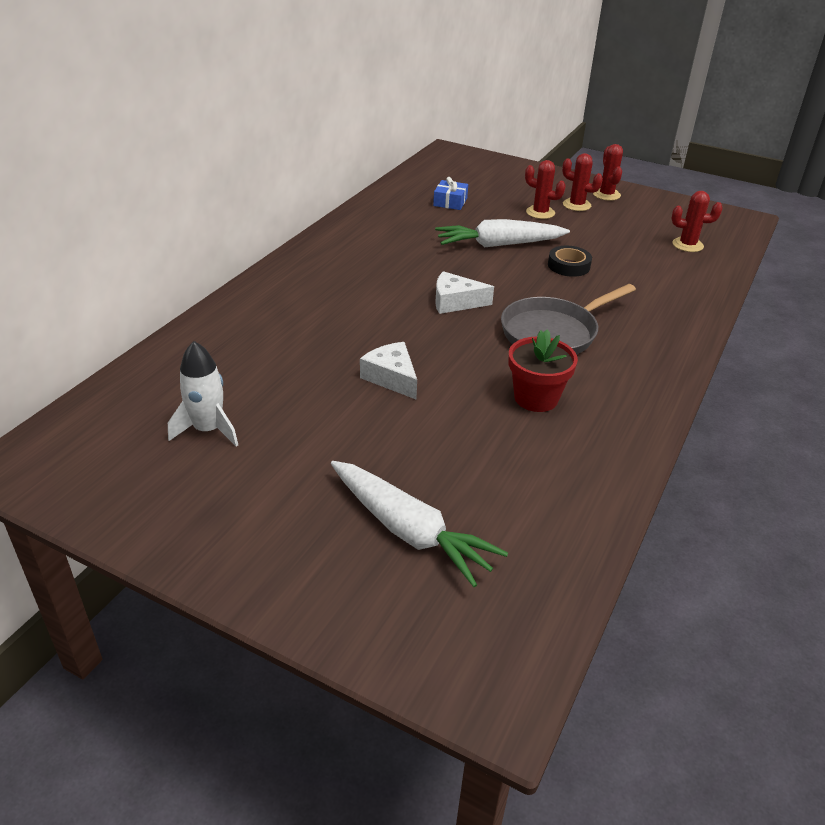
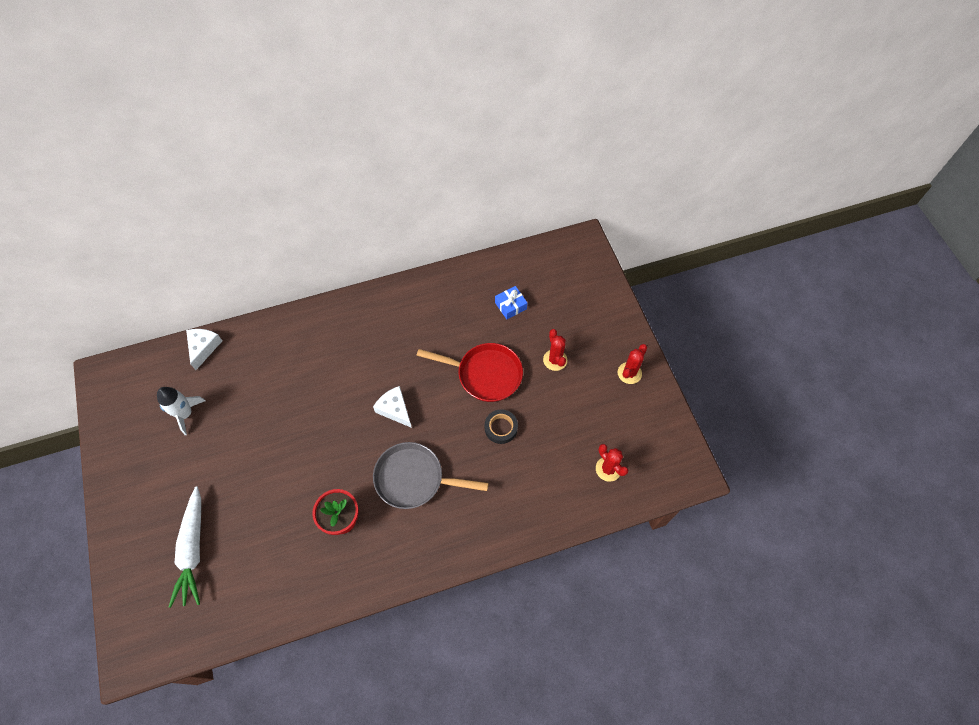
camera: 45 degrees right, 25 degrees up
white cheese [360,342,417,399] -> white cheese moved to [186,329,222,370]
white carrot [435,219,570,247] -> red pan [417,343,523,402]
red cactus [562,153,603,211] -> none

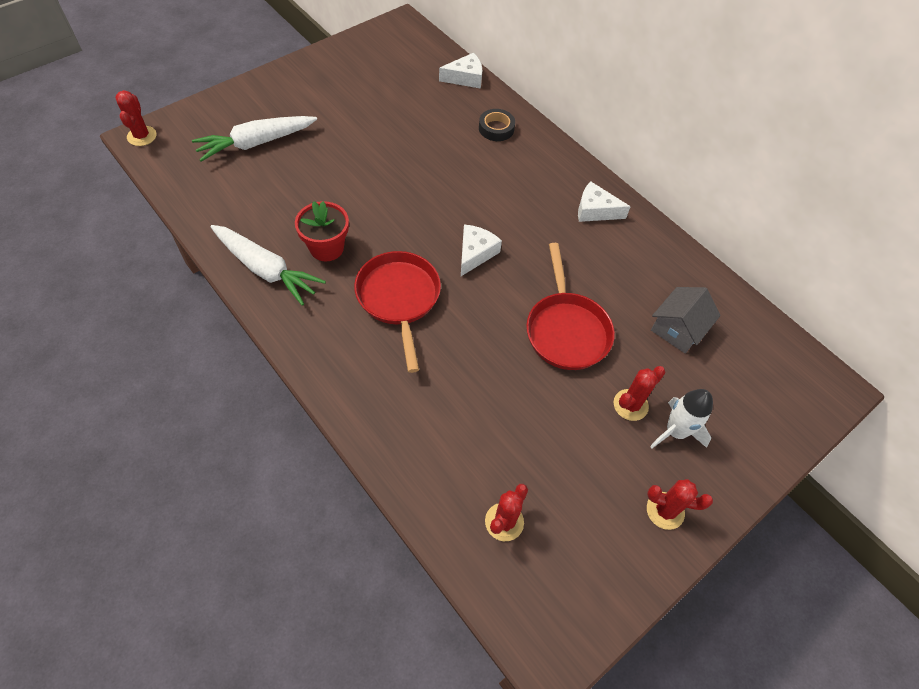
camera: 65 degrees right, 5 degrees down
white rocket [157,387,205,435] -> white rocket moved to [650,389,713,448]
grey pan [373,442,489,509] -> red pan [354,251,441,373]
black tape [485,409,518,444] -> black tape moved to [479,109,515,141]
blue gift [495,286,527,319] -> grey house [651,287,721,353]
none -> red cactus [115,90,157,146]
none -> white carrot [210,225,326,306]
none -> white cheese [578,182,631,222]

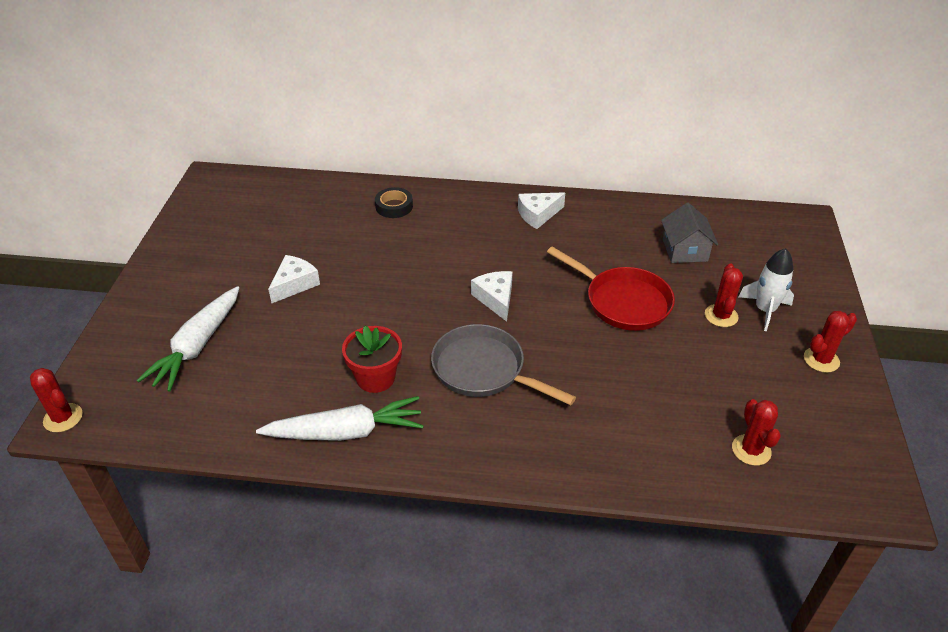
camera: 40 degrees left, 15 degrees down
red pan [354,251,441,373] -> grey pan [431,324,576,405]
white cheese [439,53,482,89] -> white cheese moved to [268,255,320,303]

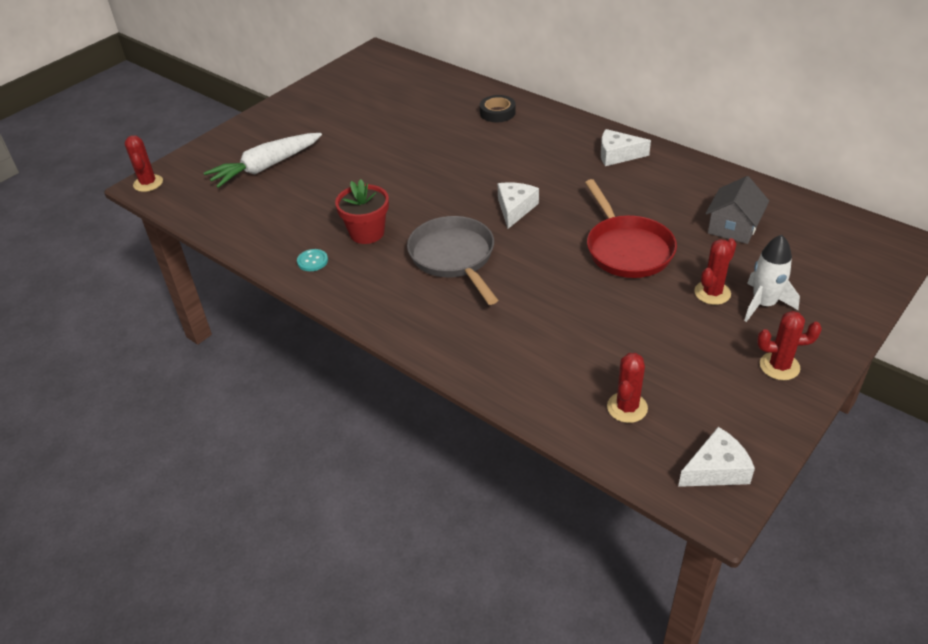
camera: 35 degrees right, 0 degrees up
white carrot [256,396,424,441] -> turquoise button [297,249,328,271]
white cheese [268,255,320,303] -> white cheese moved to [678,427,755,487]

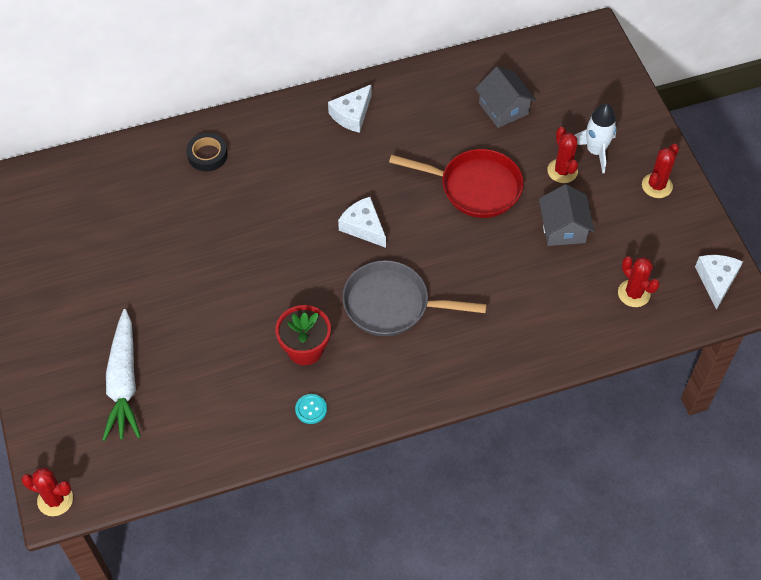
camera: 60 degrees left, 15 degrees up
none -> grey house [539,184,594,246]

